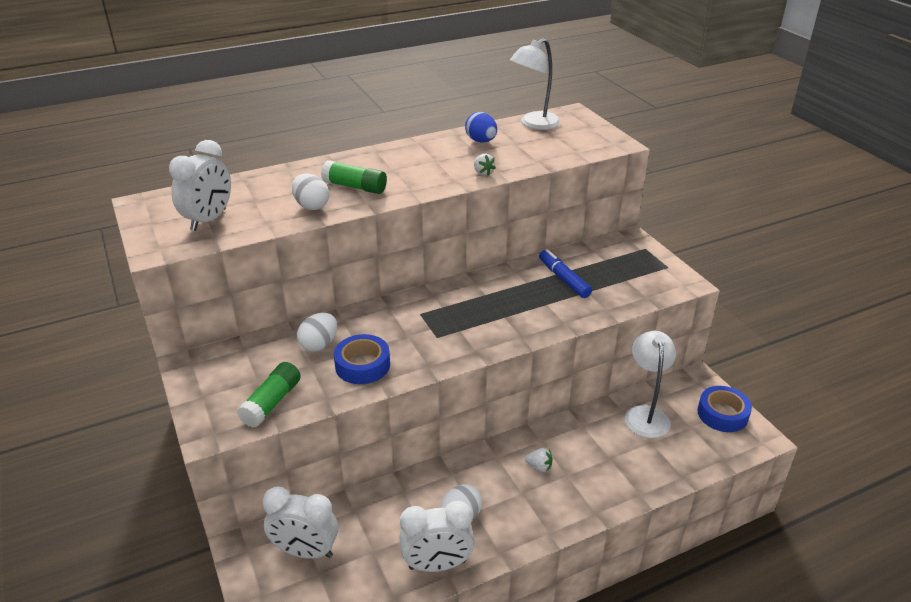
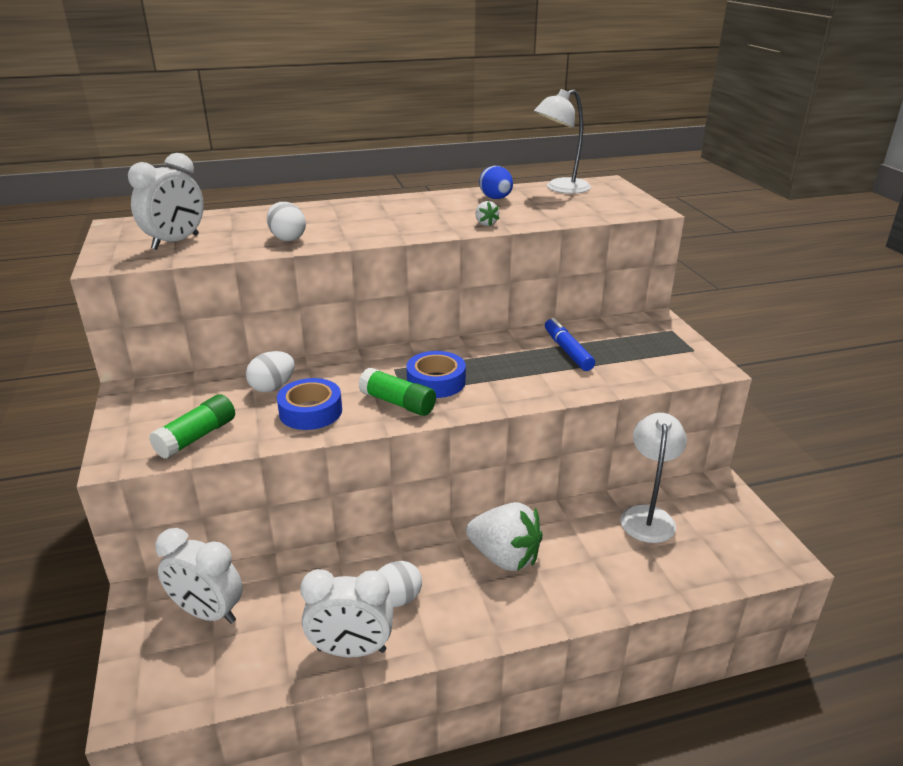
camera: 10 degrees right, 5 degrees down
green glue stick [321,160,387,194] -> green glue stick moved to [359,368,436,416]
white strawberry [525,448,553,472] -> white strawberry [466,502,543,571], size x2.35
blue tape [698,386,752,432] -> blue tape moved to [407,351,466,398]

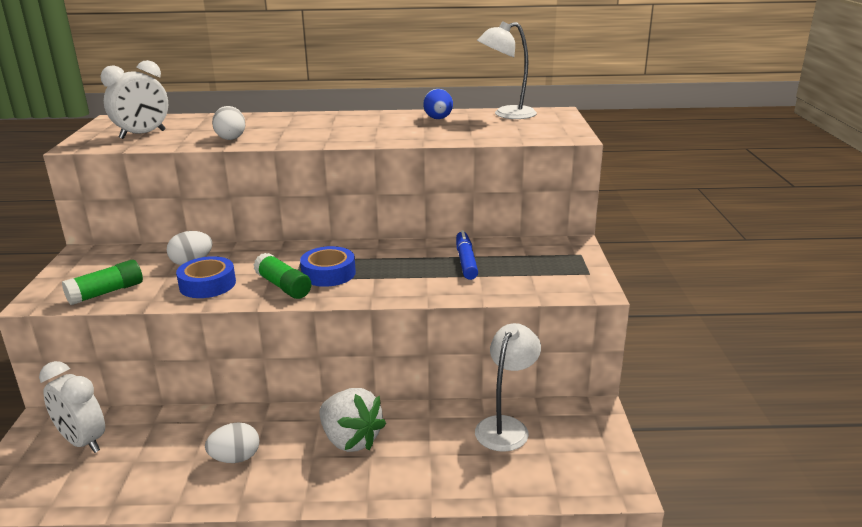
camera: 15 degrees right, 5 degrees down
white clock [300,569,394,657] -> none
white strawberry [475,201,499,226] -> none

